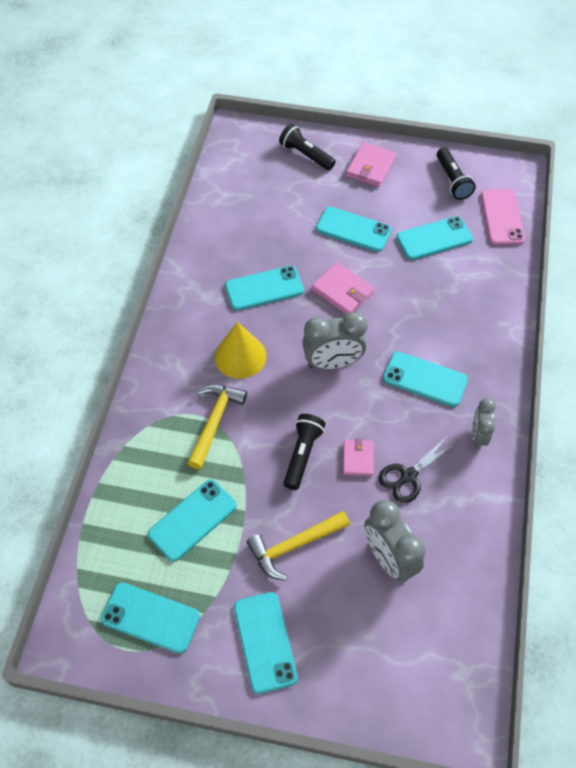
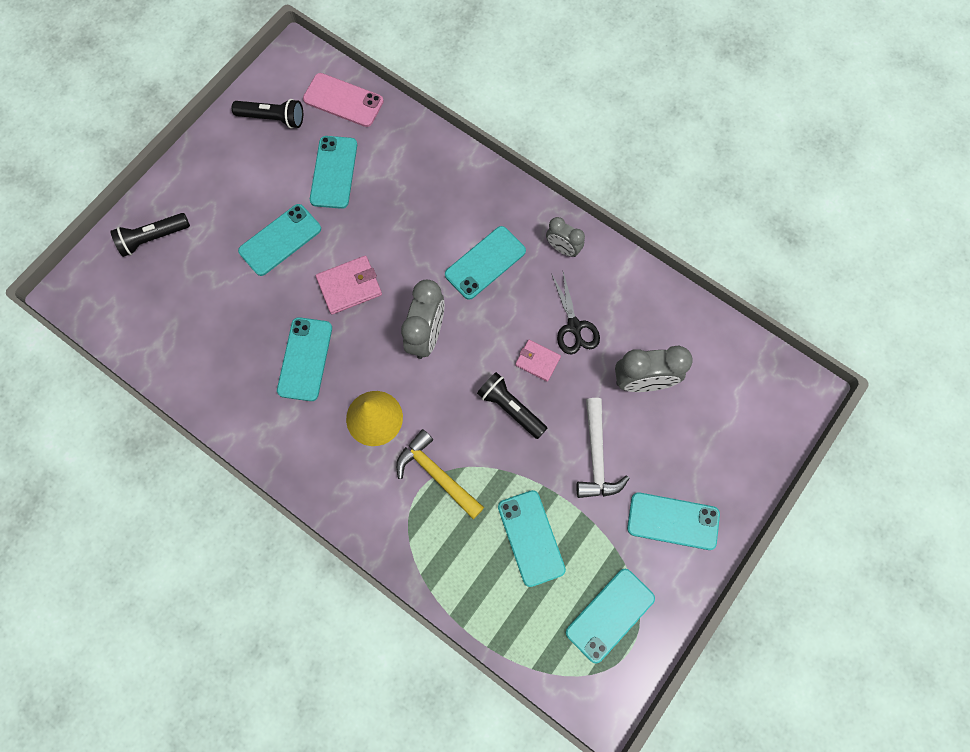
camera: 65 degrees left, 15 degrees up
yellow hammer [246,511,350,581] -> white hammer [577,398,630,498]
pink wallet [346,142,396,187] -> none

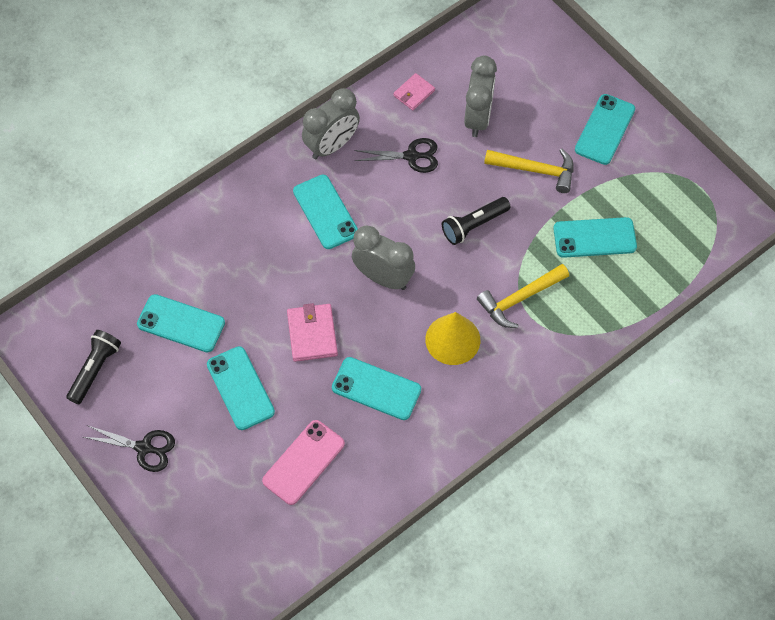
camera: 75 degrees left, 10 degrees down
black flashlight [110,213,190,257] -> none
pink phone [303,73,384,127] -> pink phone moved to [262,420,345,505]
pink wallet [515,340,561,382] -> pink wallet moved to [393,73,435,110]
grey clock [546,217,585,257] -> grey clock [302,88,360,159], size x1.64
turquoise phone [566,569,655,664] -> none
white hammer [577,398,630,498] -> yellow hammer [484,148,574,193]
none -> black scissors [84,425,175,472]

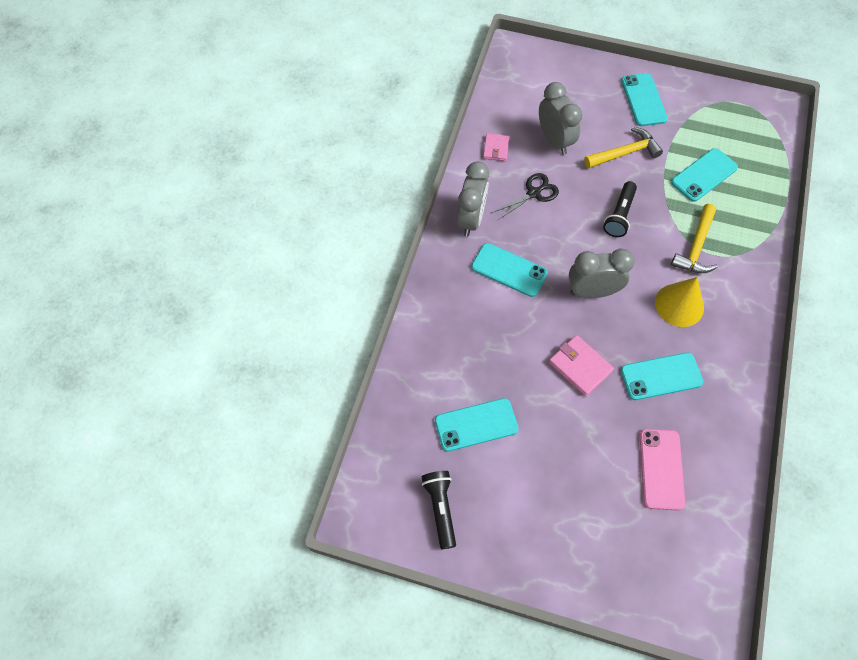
camera: 35 degrees left, 0 degrees up
black scissors [84,425,175,472] -> none
turquoise phone [207,346,275,430] -> none

